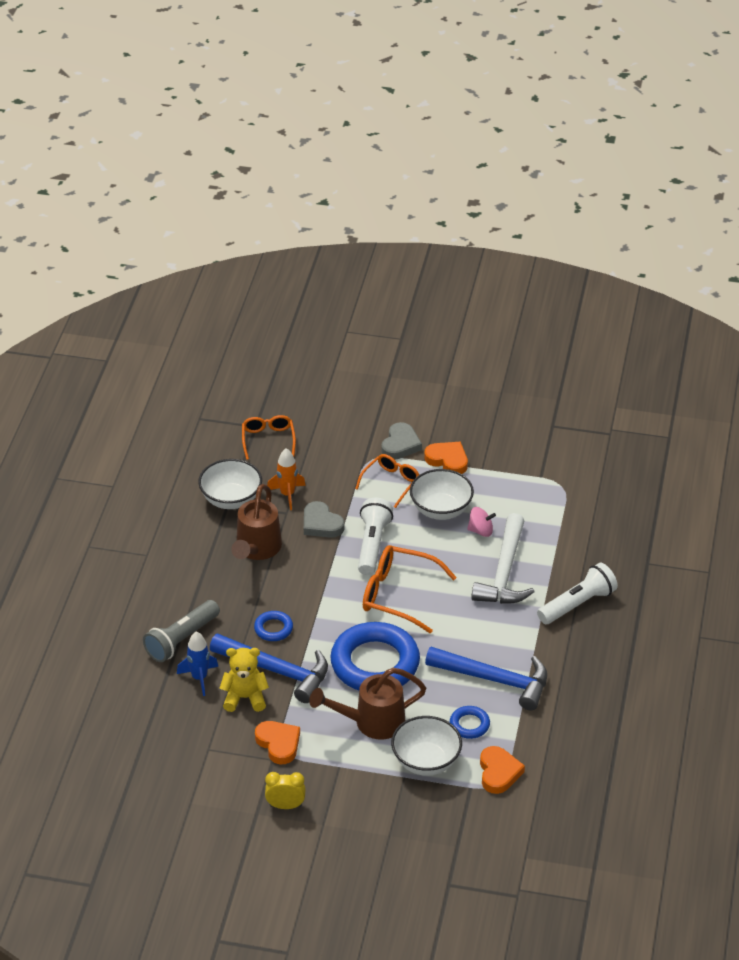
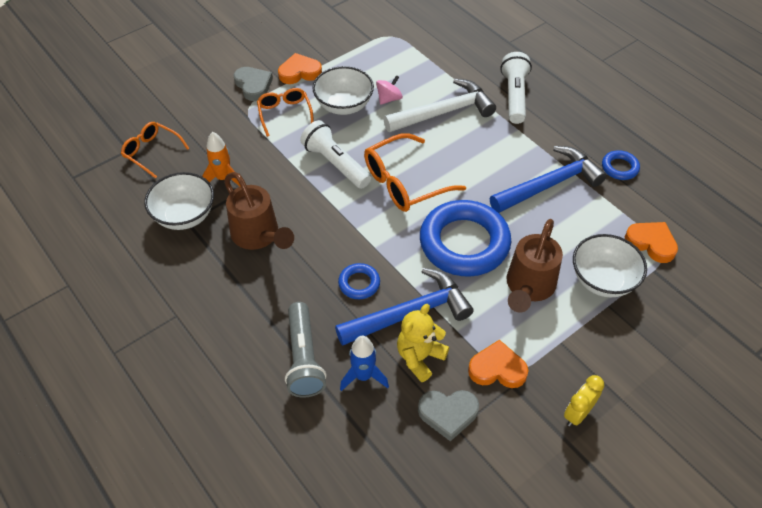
camera: 50 degrees left, 10 degrees up
grey heart [304,501,344,538] -> grey heart moved to [418,390,479,441]
blue ring [450,706,490,739] -> blue ring moved to [602,150,640,180]
white hammer [471,513,534,604] -> white hammer turned 75 degrees counterclockwise [383,79,496,132]

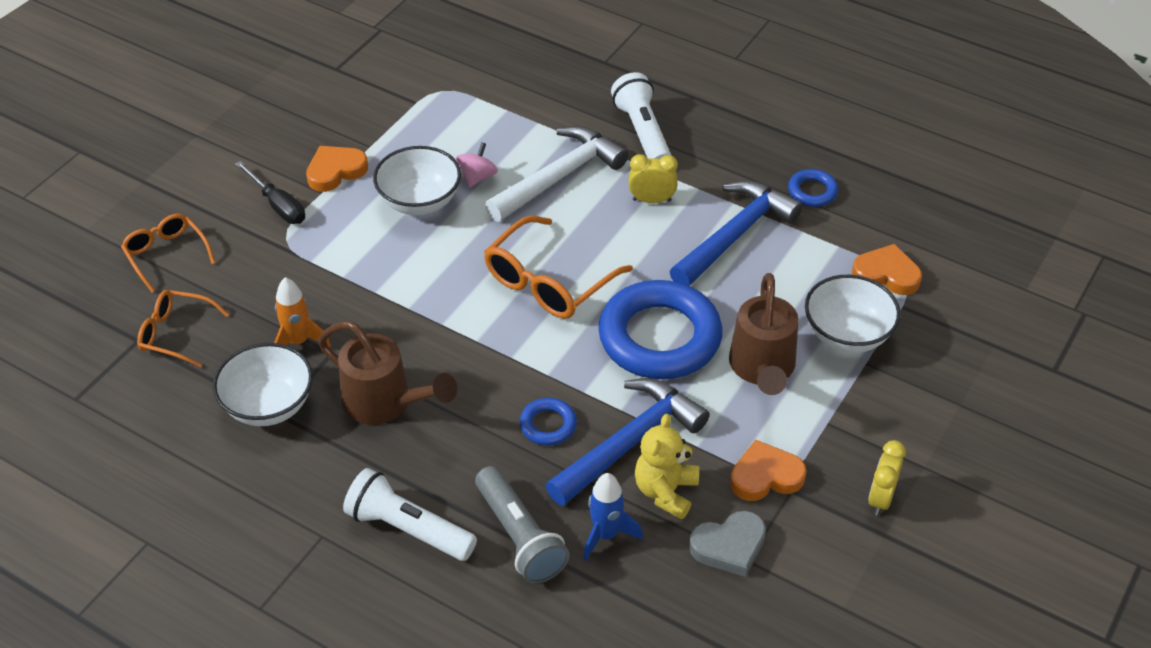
camera: 20 degrees left, 5 degrees down
grey heart [233,67,273,101] -> black screwdriver [235,161,305,224]
orange glasses [257,88,314,137] -> orange glasses moved to [121,214,216,293]
white flashlight [300,120,371,189] -> white flashlight moved to [343,468,477,561]
none -> yellow clock [629,154,678,203]

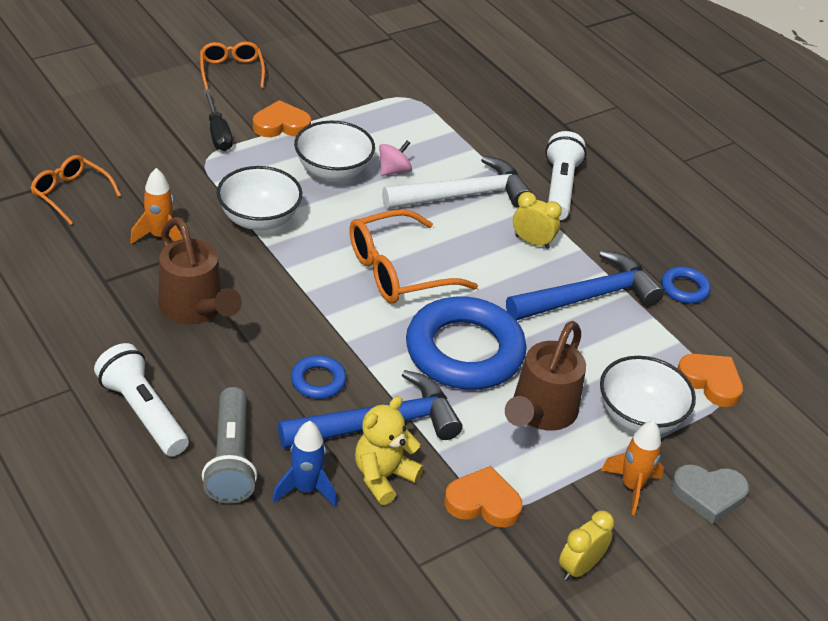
camera: 20 degrees right, 5 degrees down
orange glasses [121,214,216,293] -> orange glasses moved to [200,41,265,89]
white bowl [213,343,313,426] -> white bowl moved to [217,166,302,230]
grey heart [689,511,766,577] -> grey heart moved to [671,464,749,524]
none -> orange rocket [601,420,664,515]

